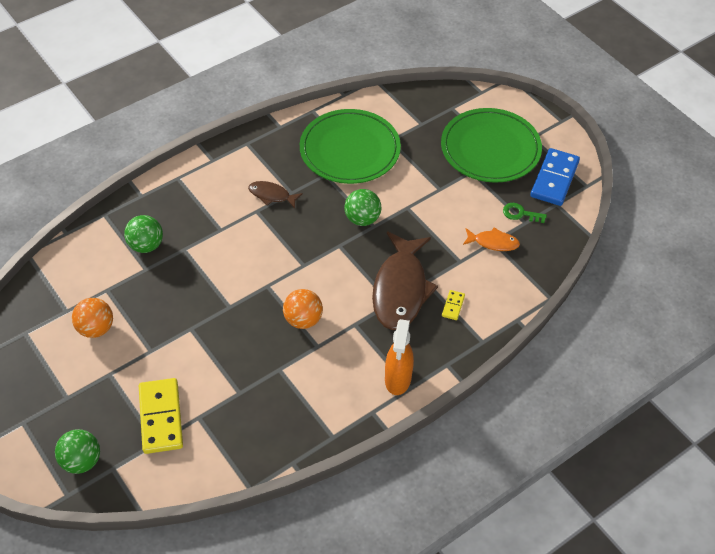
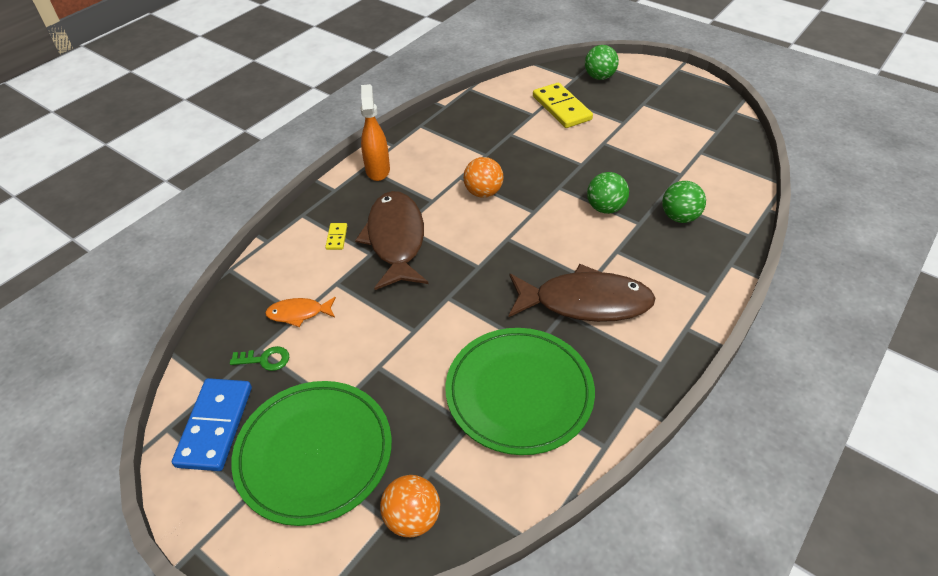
camera: 165 degrees right, 5 degrees down
orange ball [72,298,113,338] -> orange ball moved to [380,475,440,537]
brown fish [248,181,303,208] -> brown fish [508,264,655,322], size x2.09
green ball [344,189,381,226] -> green ball moved to [587,172,629,214]

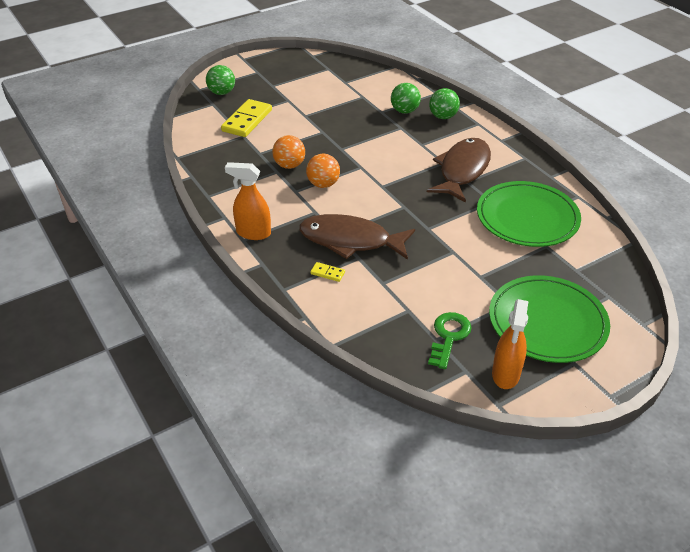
camera: 70 degrees left, 5 degrees down
blue domino [172,378,252,471] -> orange spray bottle [492,299,529,389]
green key [230,346,289,371] -> green key [428,312,472,369], size x1.51
orange fish [265,297,336,327] -> none
orange ball [380,475,440,537] -> orange ball moved to [272,135,305,169]
yellow domino [533,83,593,128] -> yellow domino turned 60 degrees counterclockwise [221,99,272,137]
green ball [587,172,629,214] -> green ball moved to [429,88,460,119]

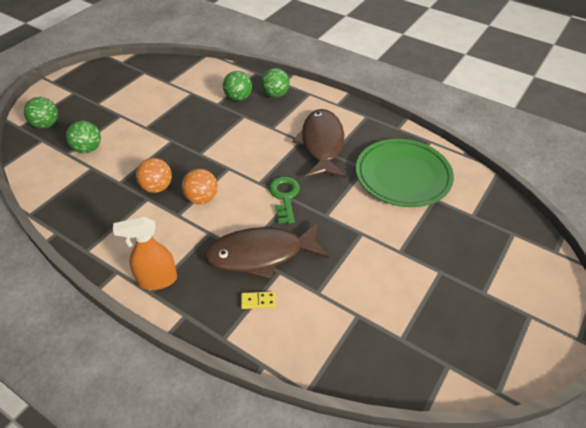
camera: 25 degrees left, 5 degrees up
yellow domino [221,99,272,137] -> green ball [66,121,101,153]
green key [428,312,472,369] -> green key moved to [269,177,300,224]
green plate [489,275,610,363] -> none
orange spray bottle [492,299,529,389] -> none

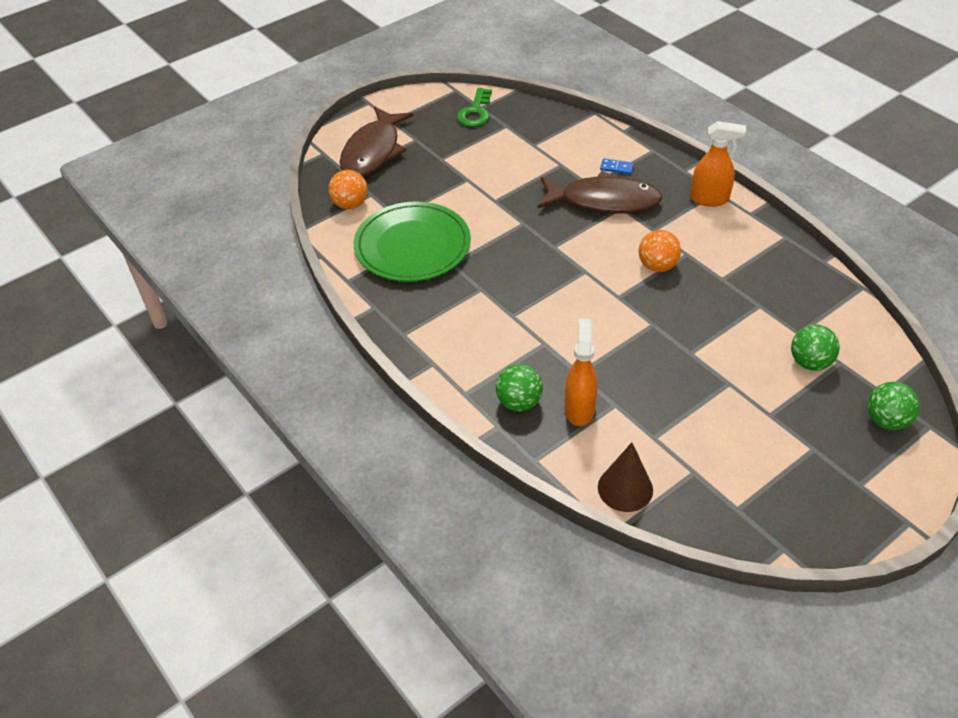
camera: 160 degrees left, 0 degrees up
orange ball [136,158,172,193] -> orange ball moved to [328,170,368,209]
green ball [223,71,252,101] -> orange spray bottle [565,319,598,426]
yellow domino [241,292,276,309] -> blue domino [600,159,634,174]
green key [269,177,300,224] -> green key moved to [457,88,492,127]
brown fish [293,109,346,178] -> brown fish moved to [340,106,414,177]
none -> brown cone [598,442,653,512]

